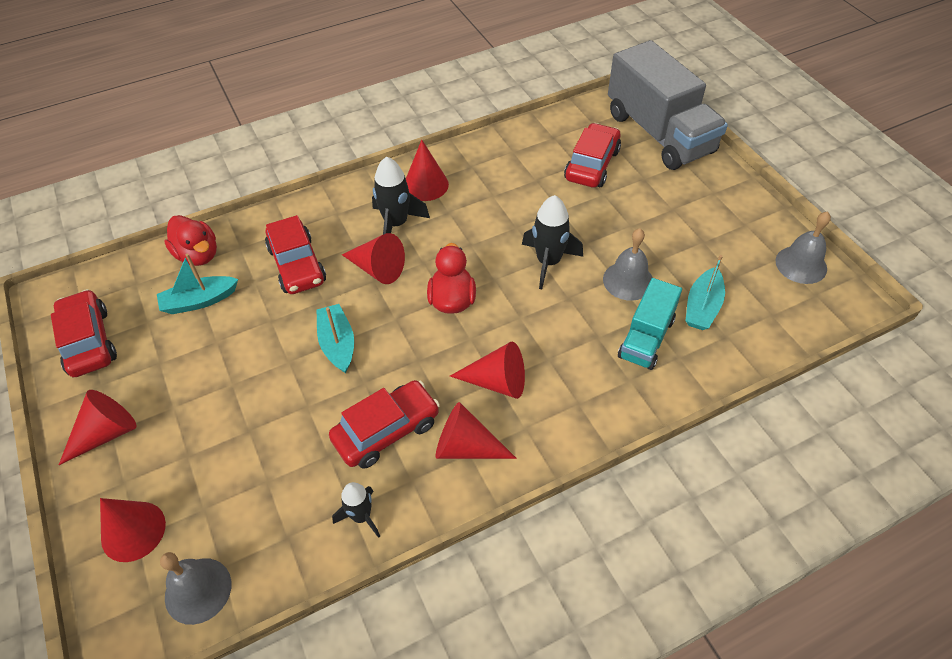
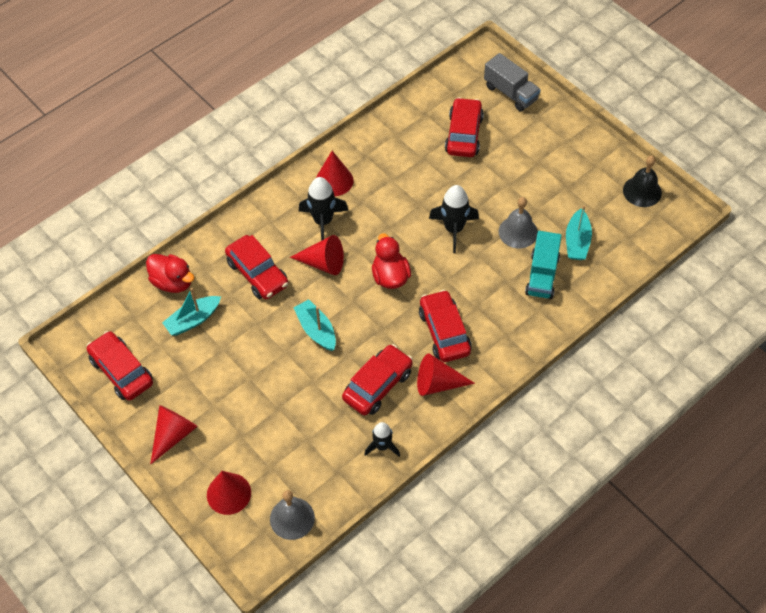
camera: 15 degrees left, 5 degrees up
red cone [450,342,525,399] -> red car [419,290,472,362]
grey truck [608,40,728,170] -> grey truck [484,53,541,111], size x0.54
grey bell [776,211,831,284] -> black bell [623,155,662,207]

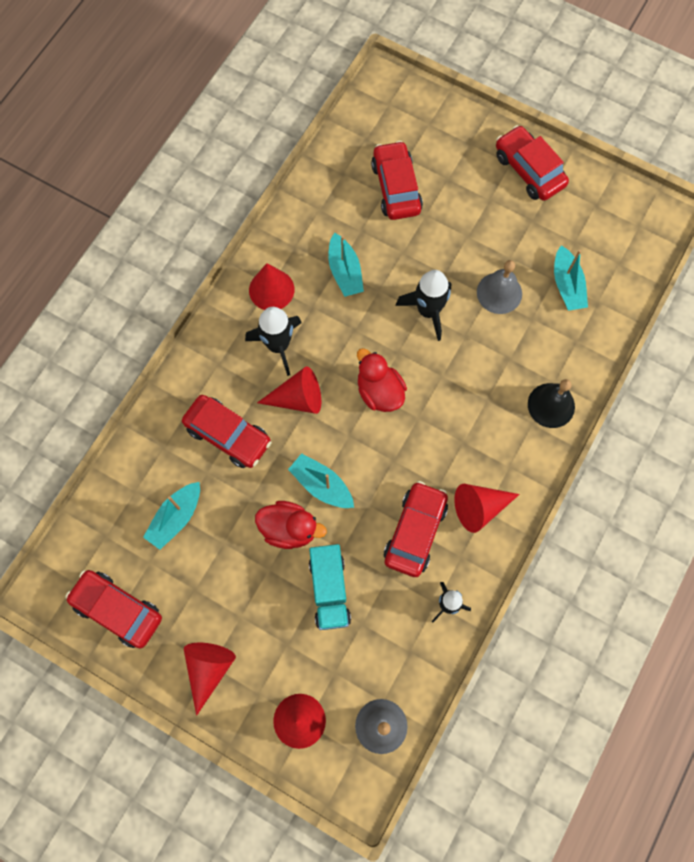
camera: 20 degrees left, 15 degrees up
red duck [146,254,195,293] -> red duck moved to [255,501,327,549]
red car [419,290,472,362] -> red car moved to [496,125,569,201]
grey truck [484,53,541,111] -> none
turquoise truck [525,231,562,299] -> turquoise truck moved to [309,544,351,630]
black bell [623,155,662,207] -> black bell moved to [528,379,575,428]
none -> turquoise boat [328,233,364,297]

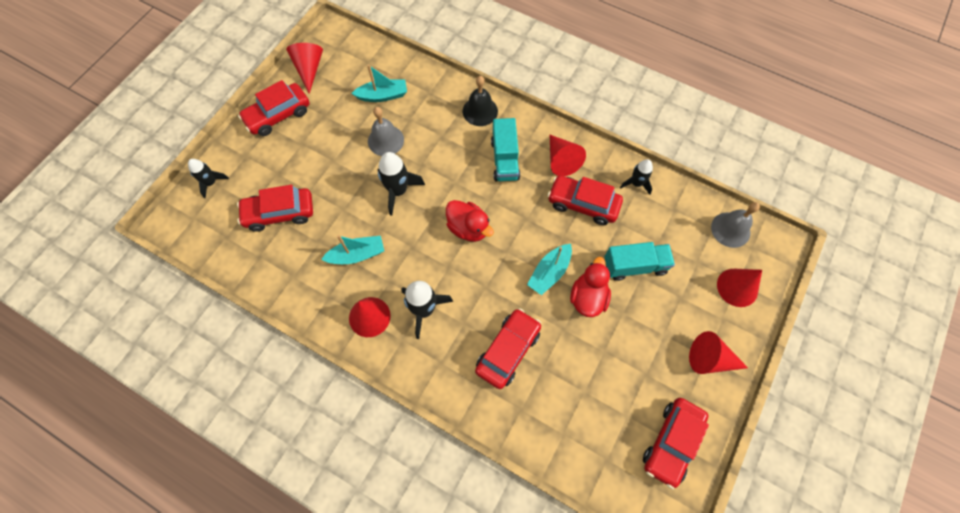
camera: 90 degrees left, 5 degrees down
turquoise boat [143,482,200,550] -> none
red cone [257,366,321,414] -> red cone moved to [286,43,323,94]
red duck [357,348,407,412] -> red duck turned 105 degrees counterclockwise [446,200,494,242]
none -> black rocket [188,159,229,198]
none -> turquoise truck [491,118,520,181]

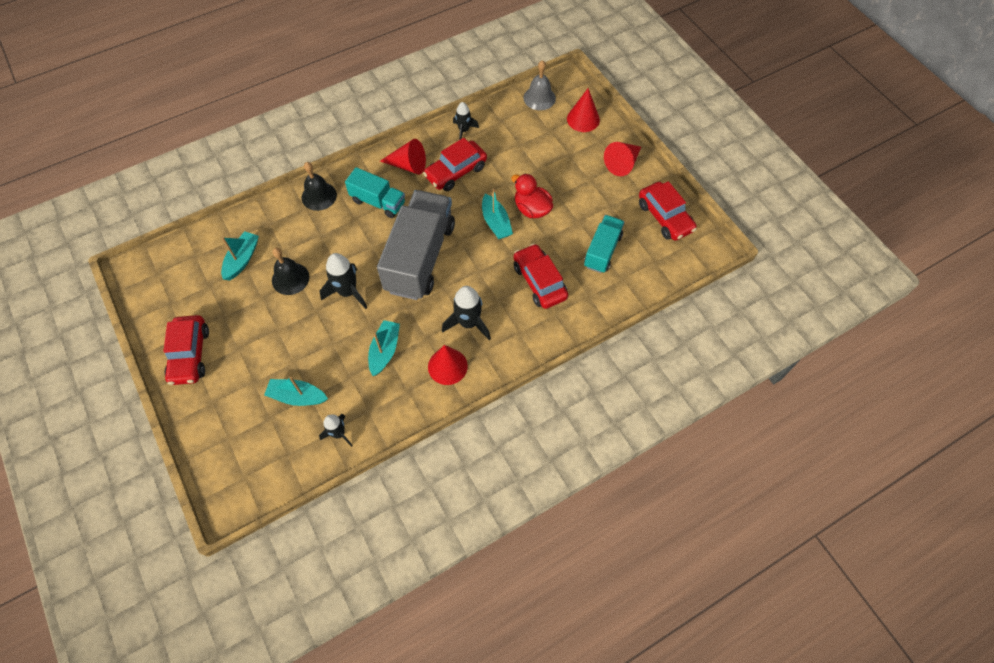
camera: 60 degrees left, 5 degrees down
black rocket [188,159,229,198] -> black rocket moved to [319,414,353,447]
red car [237,185,313,232] -> turquoise boat [264,377,328,406]
red cone [286,43,323,94] -> none
grey bell [368,107,404,156] -> black bell [272,248,309,295]
red duck [446,200,494,242] -> grey truck [377,190,455,300]
turquoise truck [604,242,675,281] -> turquoise truck moved to [584,215,624,273]

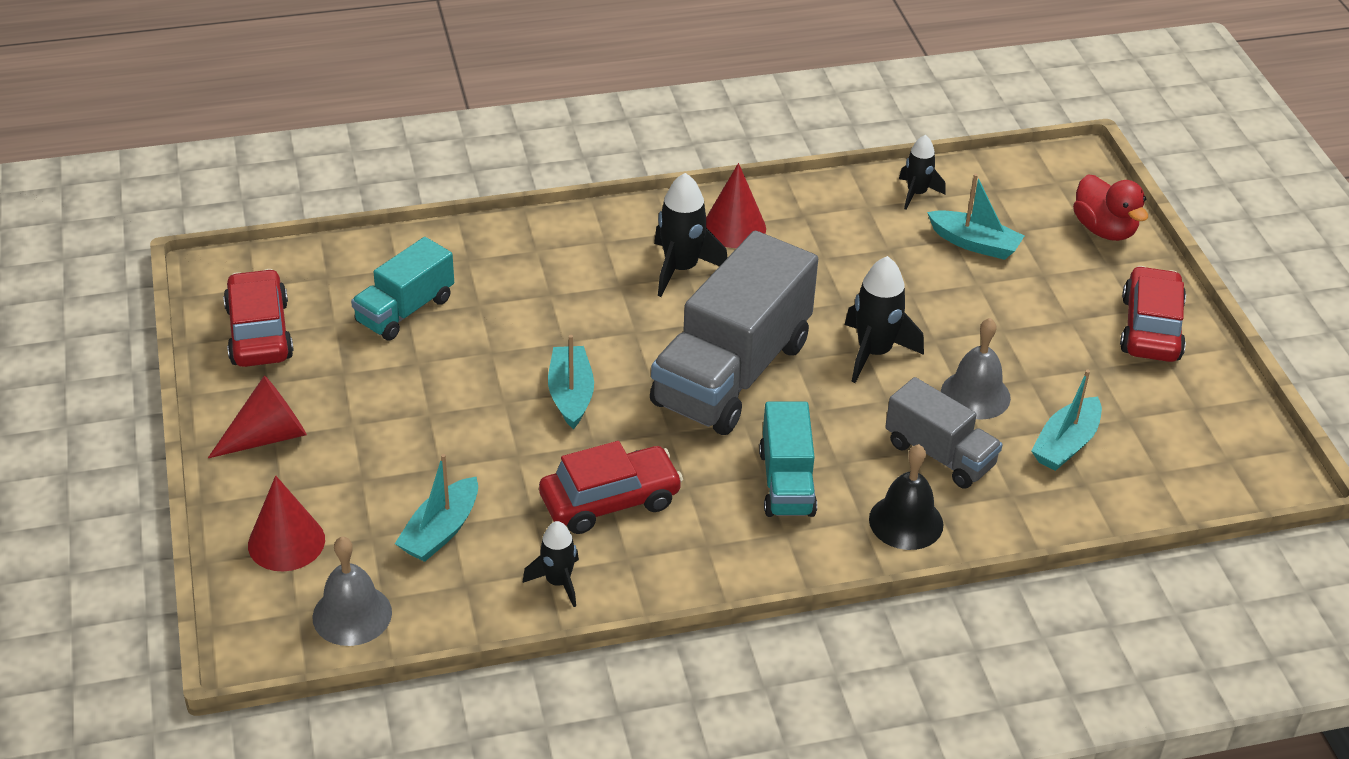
camera: 165 degrees left, 20 degrees down
black bell [272,248,309,295] -> grey bell [941,318,1011,420]
turquoise truck [345,167,405,218] -> turquoise truck turned 135 degrees counterclockwise [759,402,817,517]
turquoise boat [368,320,400,376] -> turquoise boat moved to [395,454,478,562]
red cone [380,139,426,174] -> none
red duck [511,174,553,218] -> red duck moved to [1073,174,1148,241]
red car [514,243,568,309] -> none
none -> grey truck [885,377,1003,489]

